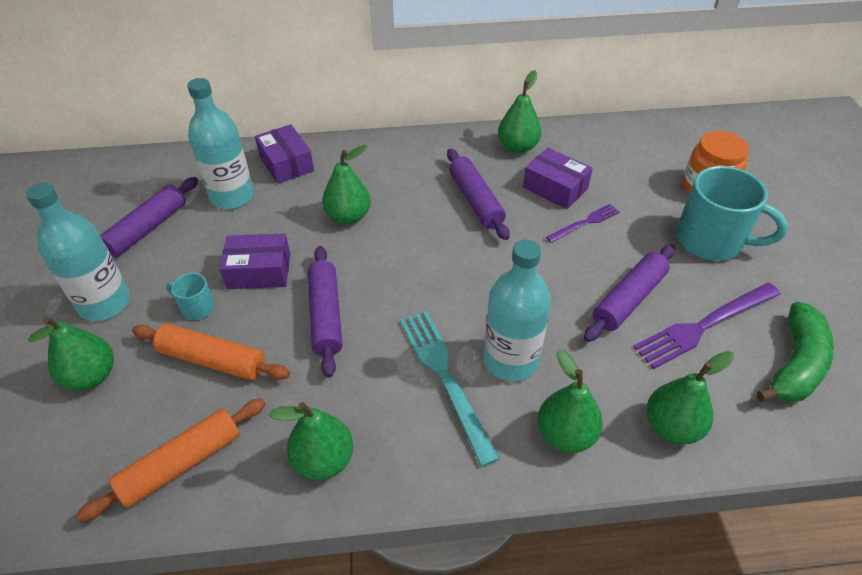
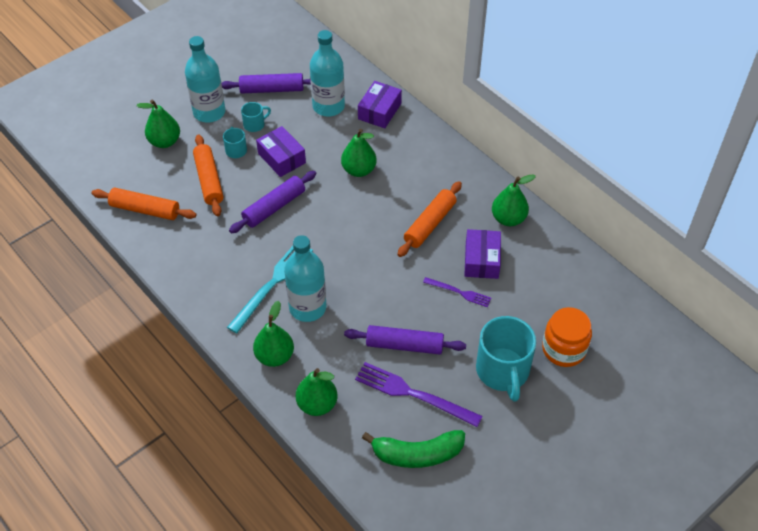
camera: 55 degrees right, 5 degrees up
green pear [269,402,353,480] -> none
purple rolling pin [447,149,510,240] -> orange rolling pin [398,181,462,257]
none -> turquoise mug [241,102,271,132]

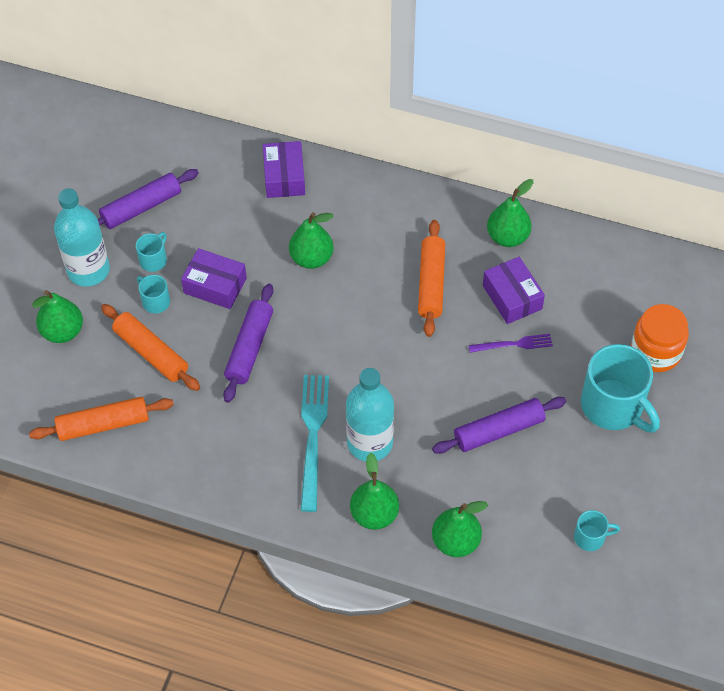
camera: 30 degrees left, 5 degrees up
turquoise bottle [310,30,345,117] -> none
purple fork [355,362,483,427] -> none
green banana [362,430,465,468] -> turquoise mug [574,510,620,551]

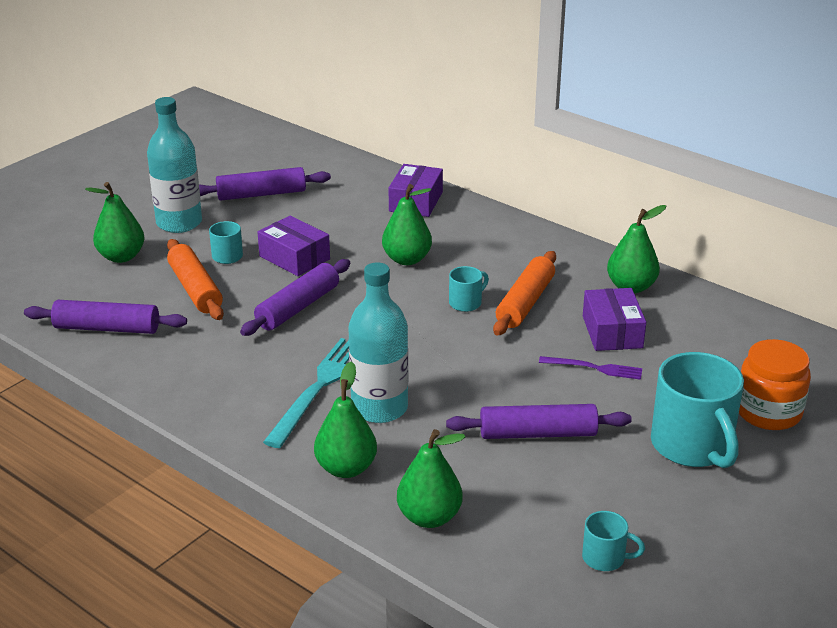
camera: 20 degrees right, 25 degrees down
orange rolling pin [29,397,174,441] -> purple rolling pin [24,300,187,334]
turquoise mug [136,232,167,272] -> turquoise mug moved to [449,266,489,312]

